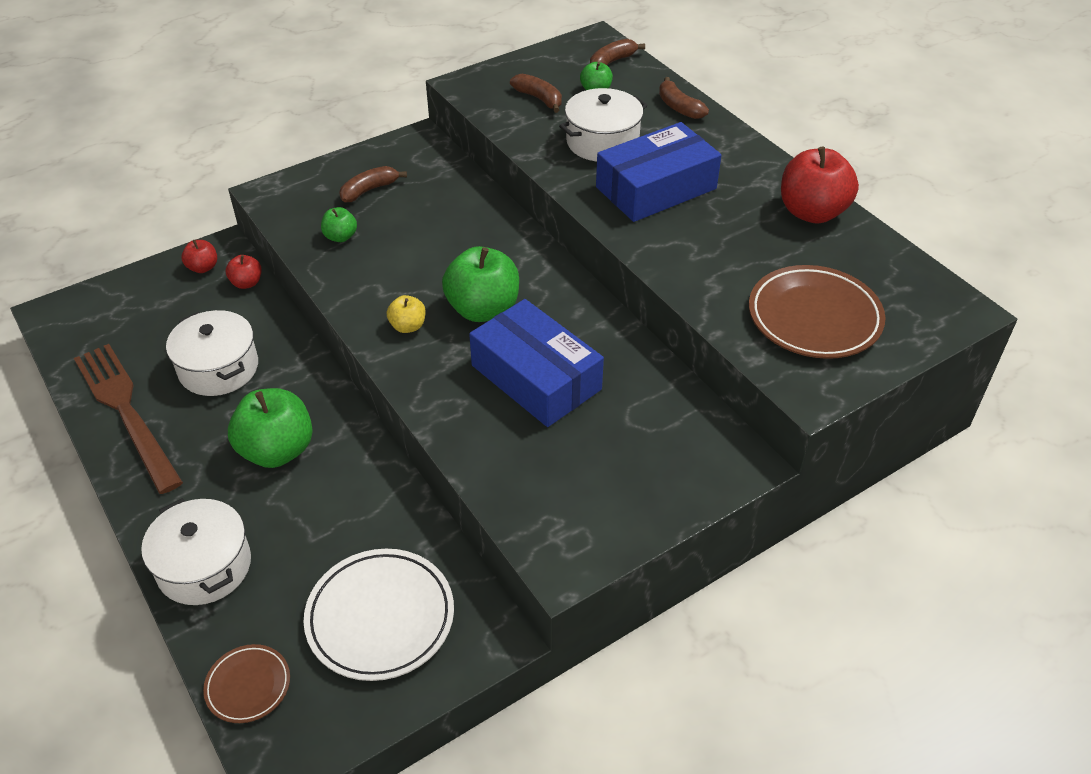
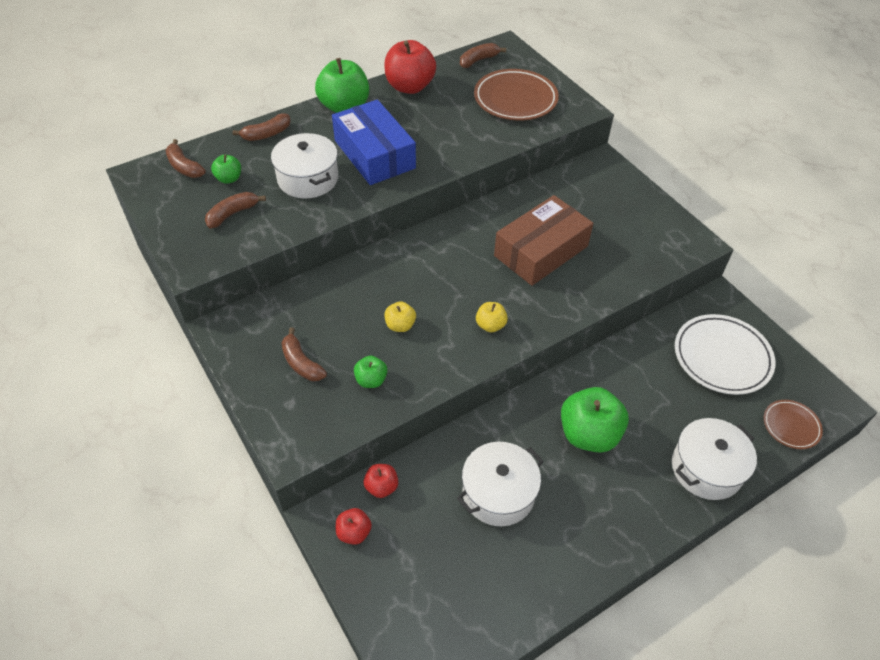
camera: 90 degrees left, 5 degrees up
brown fork [74,344,183,494] -> none
green apple [442,246,519,322] -> green apple moved to [315,58,369,113]
blue box [469,299,604,427] -> brown box [494,195,593,286]
none -> yellow apple [385,301,416,332]
none -> brown banana [460,43,506,68]

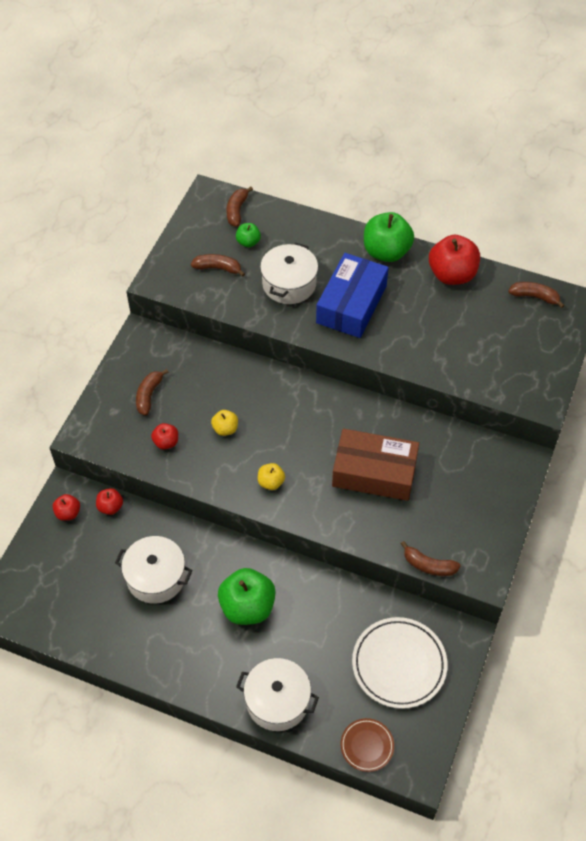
camera: 55 degrees right, 5 degrees up
brown banana [232,113,291,141] -> brown banana moved to [401,541,461,576]
green apple [354,356,388,388] -> red apple [151,423,178,450]
brown plate [474,69,559,120] -> none

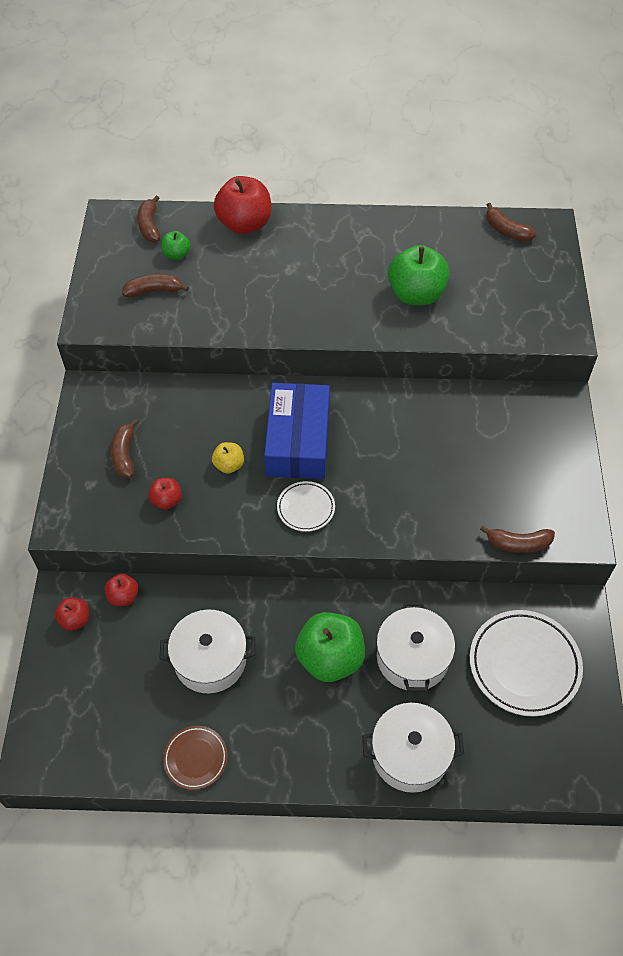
camera: 20 degrees left, 0 degrees up
yellow apple [258,463,285,490] -> white plate [277,481,335,532]
white pot [260,242,318,304] -> white pot moved to [376,602,455,692]
blue box [316,253,389,338] -> blue box moved to [264,383,330,479]
brown box [332,429,419,501] -> none
brown plate [340,718,394,772] -> brown plate moved to [163,726,228,790]
green apple [364,212,414,262] -> green apple moved to [388,245,450,305]
red apple [429,235,480,285] -> red apple moved to [214,176,271,234]
brown banana [508,282,565,308] -> brown banana turned 135 degrees counterclockwise [486,203,537,241]

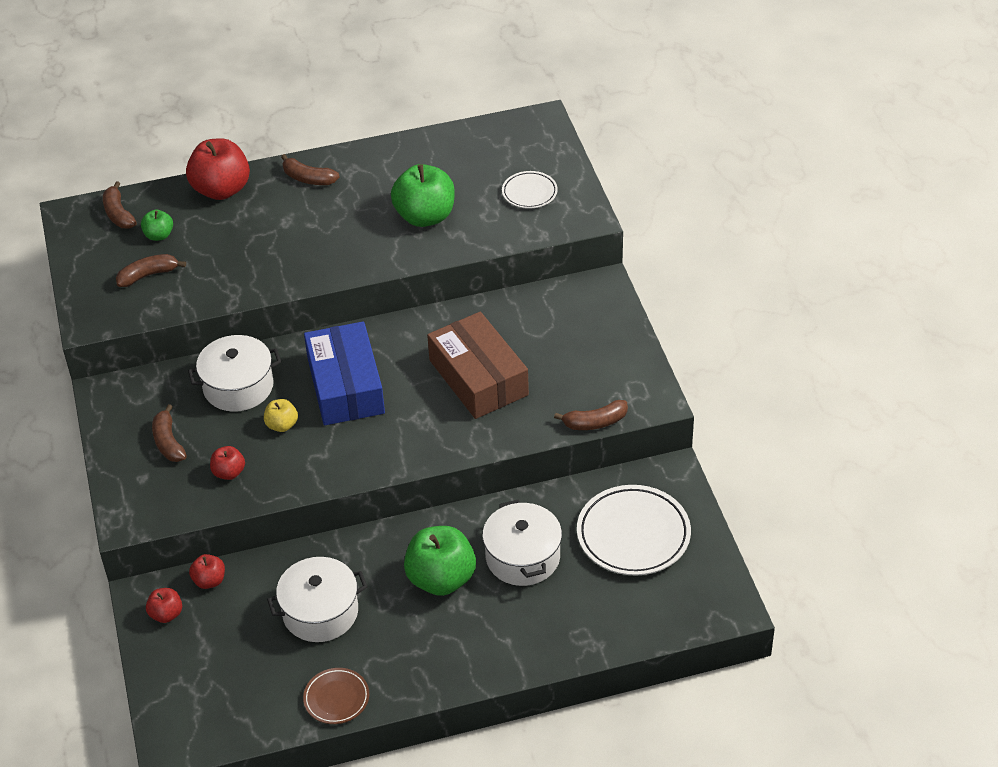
camera: 15 degrees left, 10 degrees down
white plate [277,481,335,532] -> white plate moved to [502,171,558,209]
white pot [362,703,464,793] -> white pot moved to [188,335,281,412]
brown banana [486,203,537,241] -> brown banana moved to [281,154,340,185]
none -> brown box [427,312,529,419]

